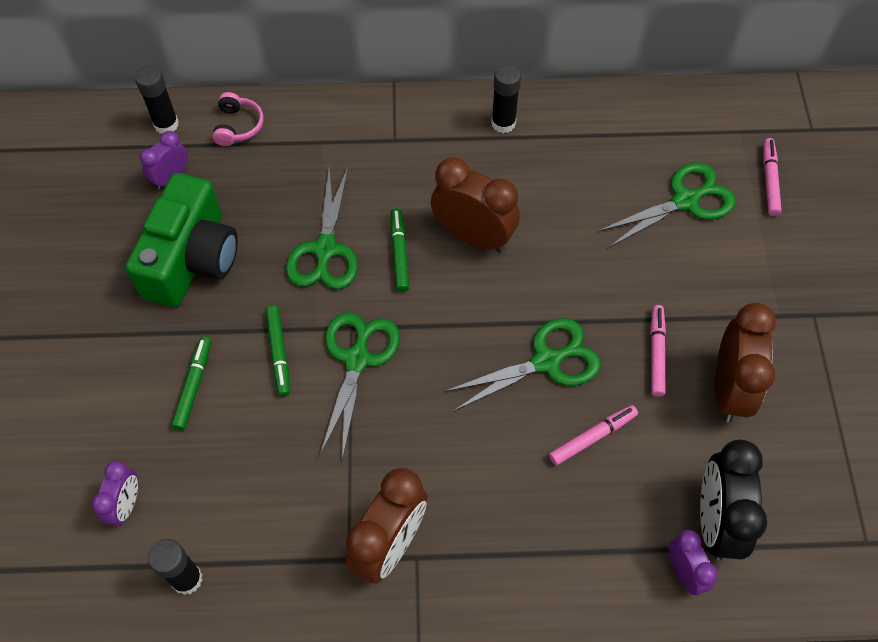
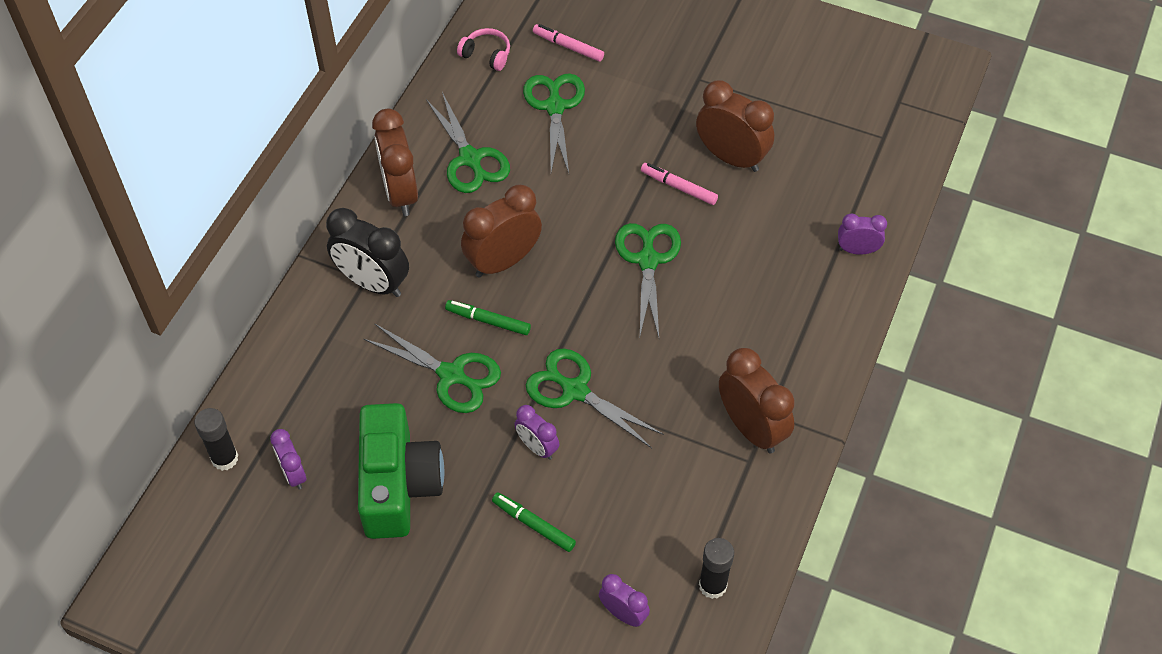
camera: 65 degrees left, 5 degrees down
green camera [126,173,238,307] -> green camera turned 45 degrees clockwise [358,403,444,539]
pink headphones [212,92,264,146] -> pink headphones moved to [457,28,510,71]
green marker [265,306,290,396] -> purple clock [514,405,559,460]
black glue stick [491,64,521,133] -> brown clock [372,109,418,216]
pink marker [549,405,638,466] -> none
black clock [700,439,767,561] -> black clock moved to [326,208,409,297]
none -> green scissors [426,92,510,193]

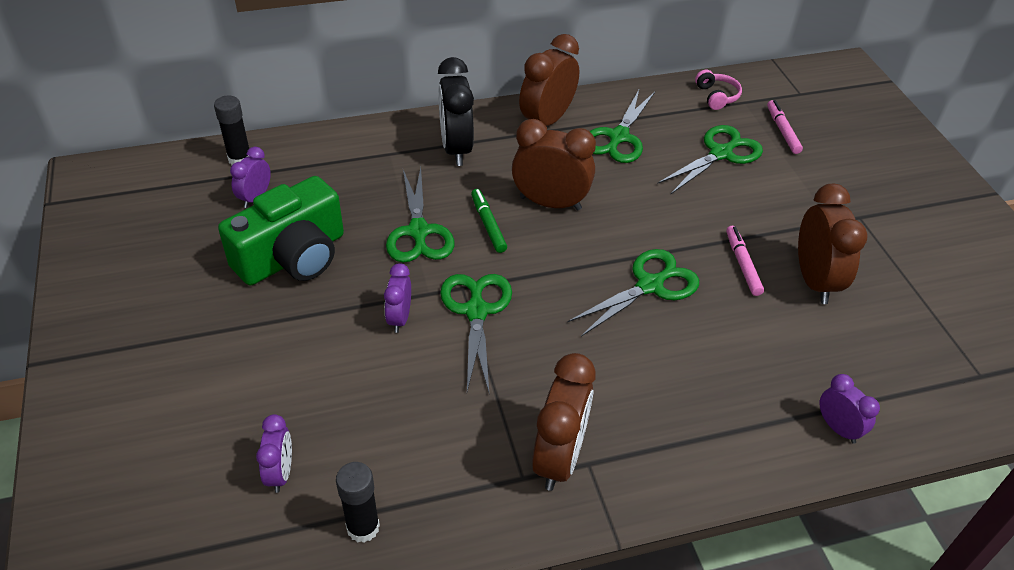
camera: 50 degrees right, 10 degrees down
green marker [492,492,576,552] -> none

